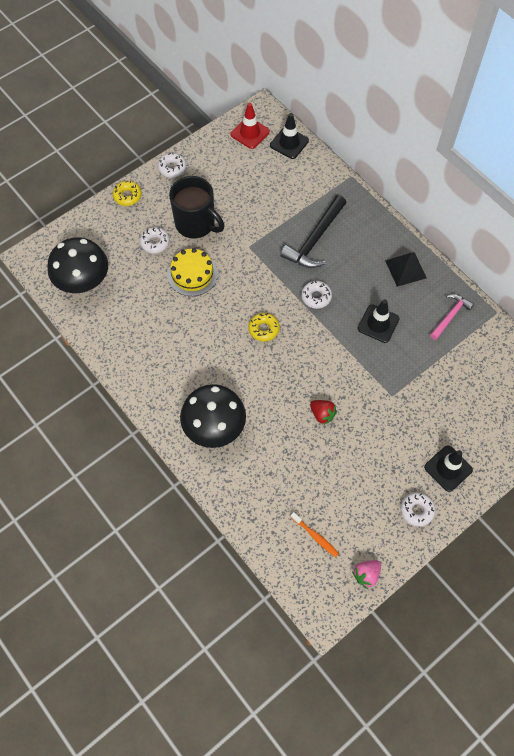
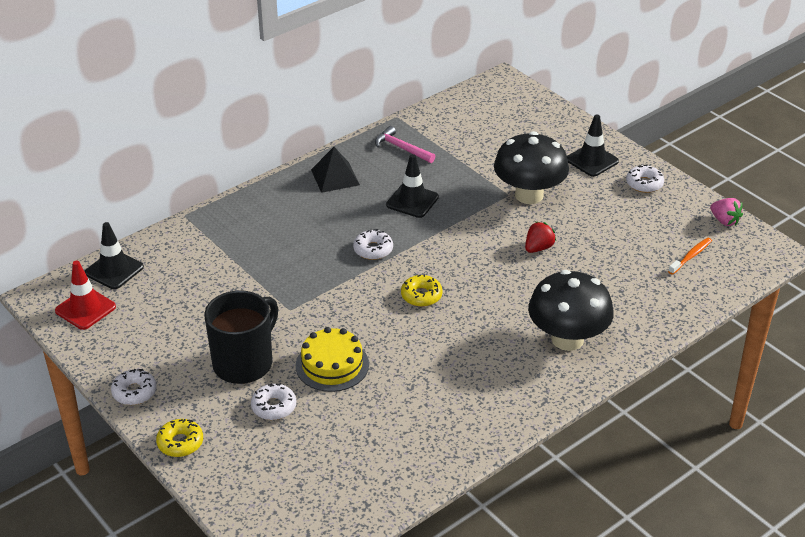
camera: 90 degrees left, 25 degrees down
black mushroom [47,237,108,293] -> black mushroom moved to [494,131,569,204]
black hammer [280,195,347,268] -> none

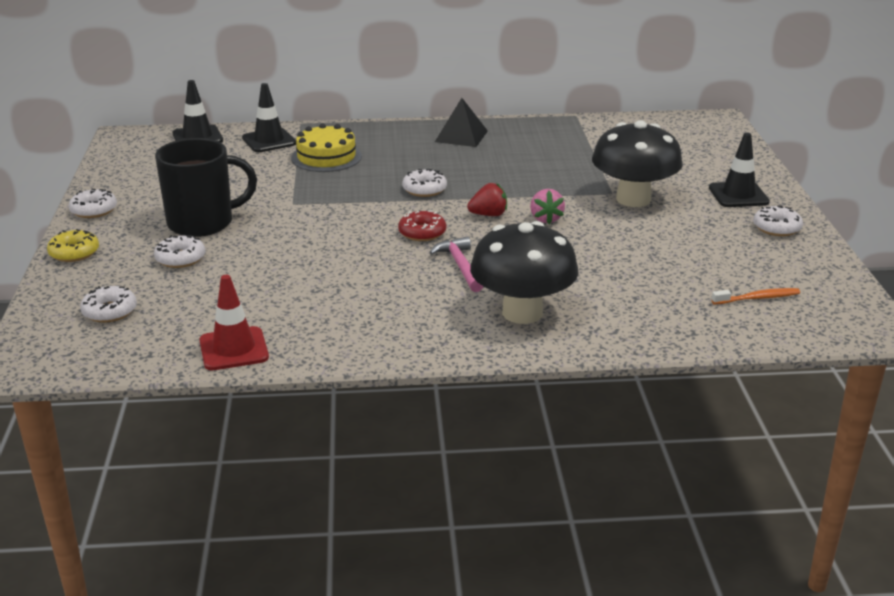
camera: 35 degrees right, 10 degrees down
red traffic cone [55,261,116,330] -> red traffic cone moved to [199,275,269,370]
yellow cake [296,327,369,392] -> yellow cake moved to [291,123,362,172]
pink hammer [375,126,435,163] -> pink hammer moved to [429,237,483,292]
black traffic cone [386,154,439,218] -> black traffic cone moved to [242,83,296,152]
yellow donut [401,274,442,307] -> red donut [398,211,446,241]
red strawberry [525,222,556,253] -> red strawberry moved to [467,183,507,216]
pink strawberry [710,198,743,226] -> pink strawberry moved to [530,189,565,224]
none -> white donut [80,286,137,323]

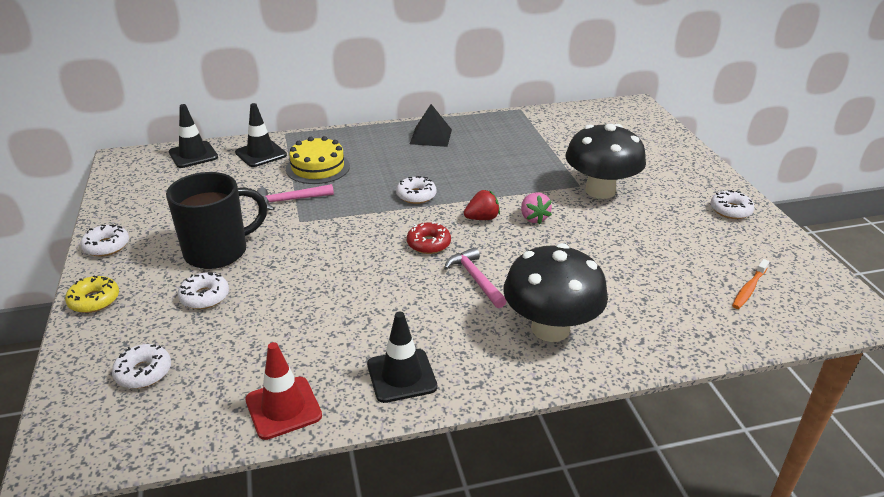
camera: 10 degrees left, 5 degrees up
black traffic cone [709,133,770,207] -> black traffic cone moved to [367,312,437,403]
orange toothbrush [711,288,800,304] -> orange toothbrush turned 150 degrees clockwise [732,259,769,309]
none -> pink hammer [257,184,334,210]

